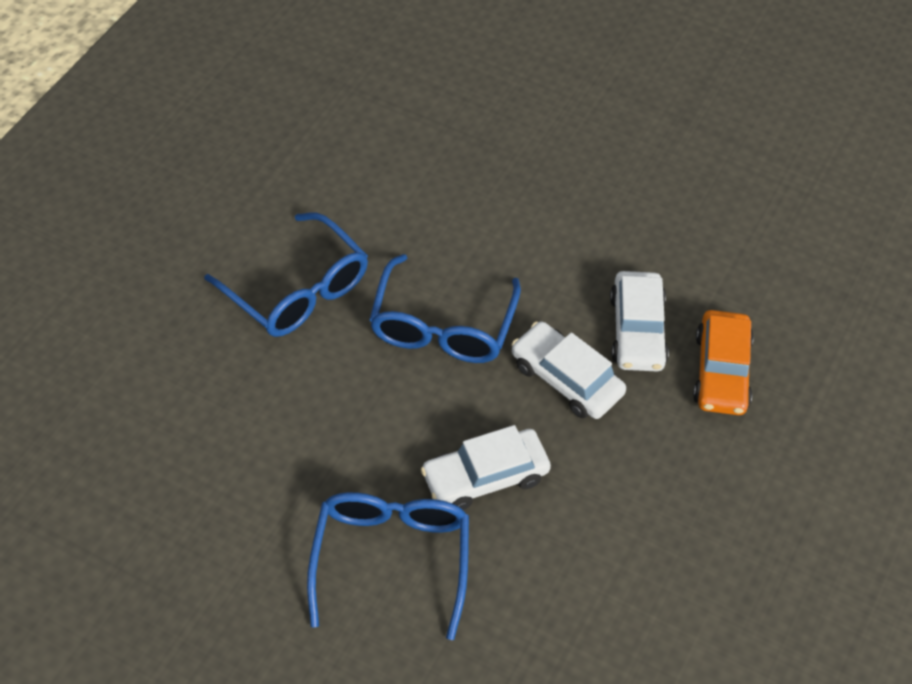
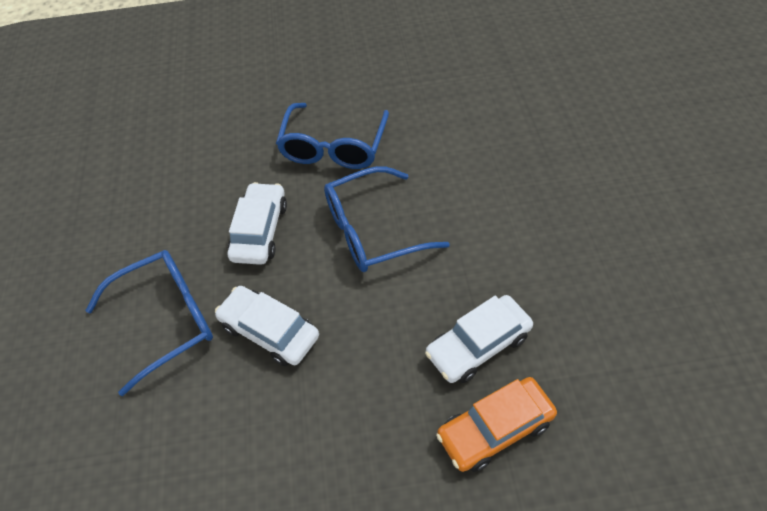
camera: 60 degrees right, 0 degrees up
white car [512,321,626,419] -> white car moved to [228,182,287,265]

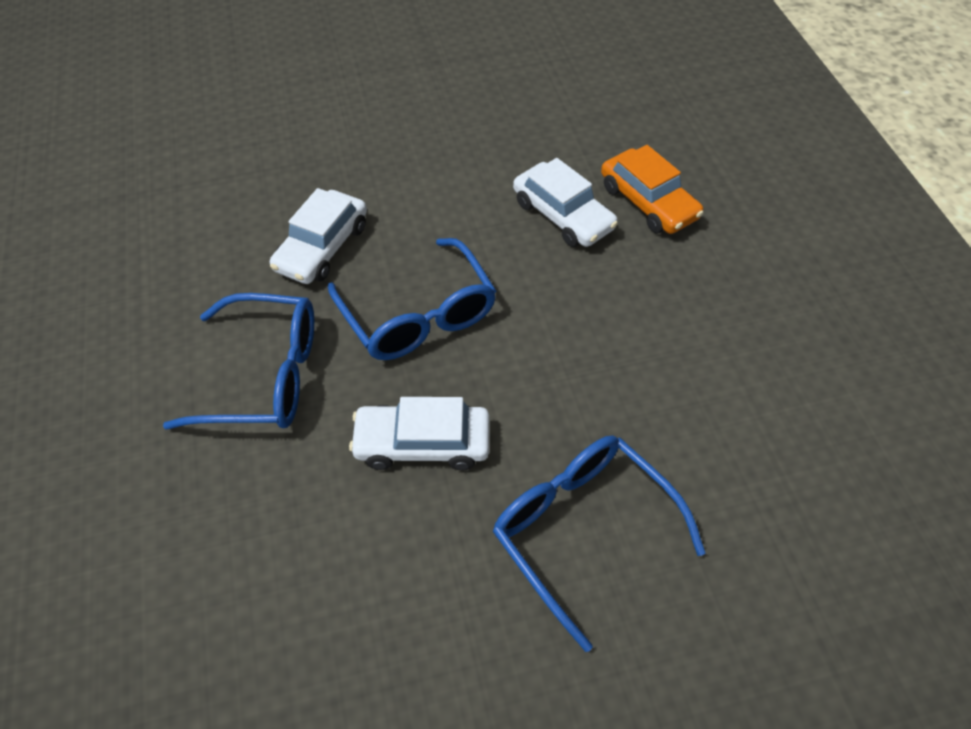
camera: 100 degrees left, 0 degrees up
white car [215,286,319,366] -> white car moved to [270,188,367,284]

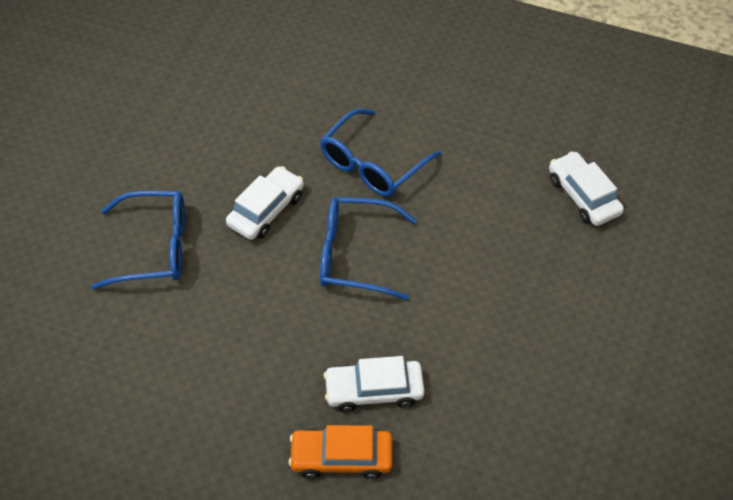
camera: 125 degrees right, 0 degrees up
white car [270,188,367,284] -> white car moved to [549,151,624,226]

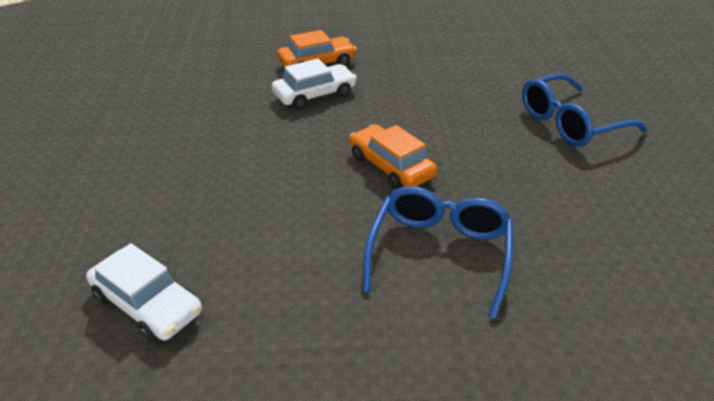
camera: 155 degrees right, 15 degrees down
white car [226,166,304,240] -> none
blue glasses [320,197,417,300] -> orange car [349,124,437,190]

